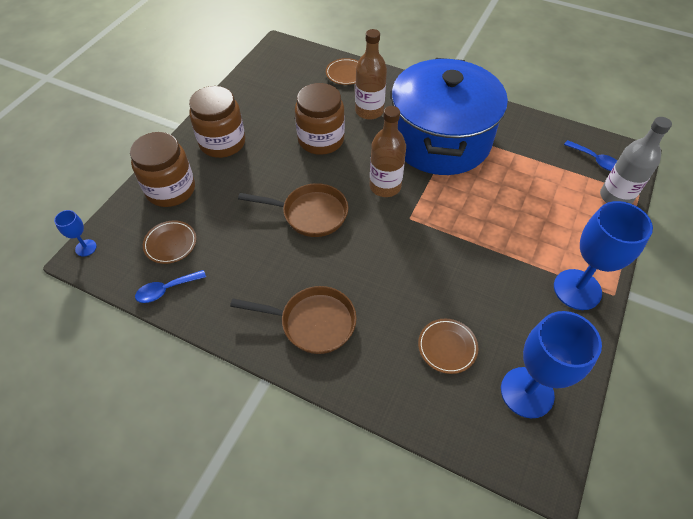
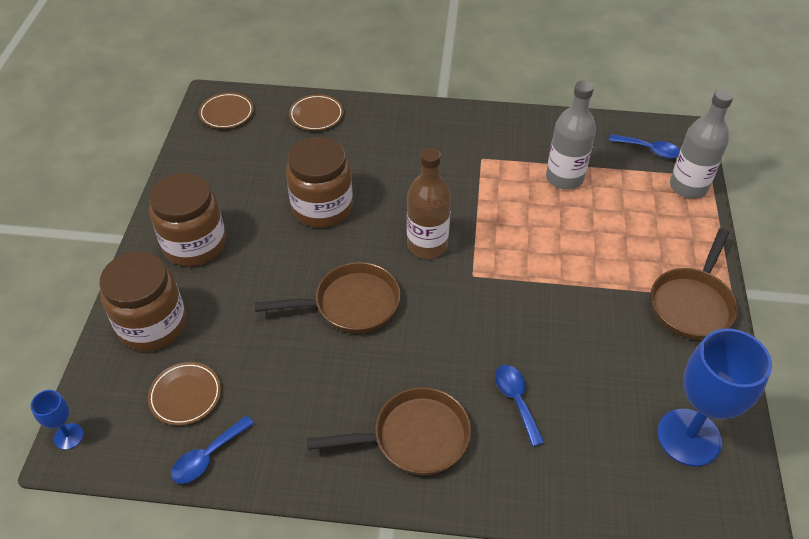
camera: 20 degrees left, 5 degrees down
brown bottle [355,29,387,120] -> none
blue pot [391,58,508,175] -> none
brown plate [418,319,478,374] -> brown plate moved to [199,93,254,129]
blue goblet [554,201,653,310] -> brown pan [651,228,738,340]
none -> blue spoon [495,365,545,447]
none -> grey bottle [546,80,596,190]

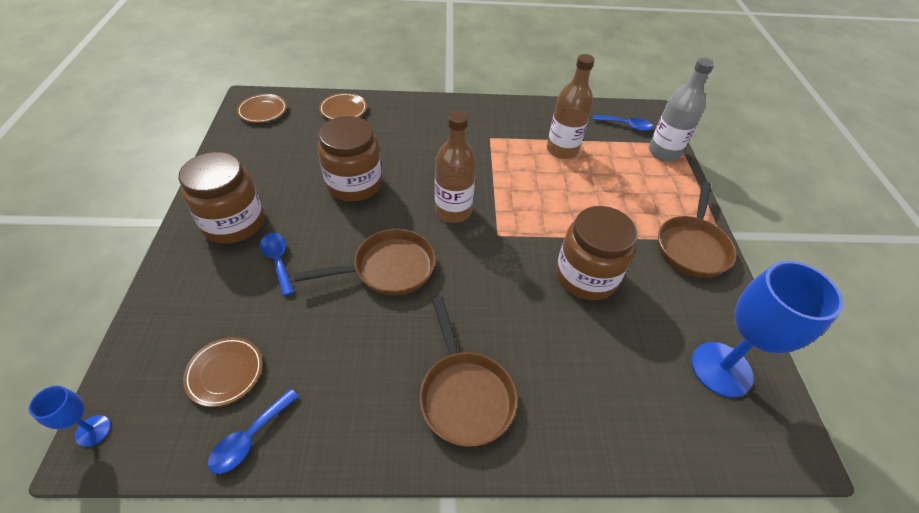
camera: 10 degrees left, 0 degrees up
brown jar [99,252,186,351] -> brown jar moved to [556,206,638,300]
brown pan [307,387,471,475] -> brown pan turned 90 degrees clockwise [419,296,517,447]
blue spoon [495,365,545,447] -> blue spoon moved to [260,233,294,296]
grey bottle [546,80,596,190] -> brown bottle [547,54,595,159]

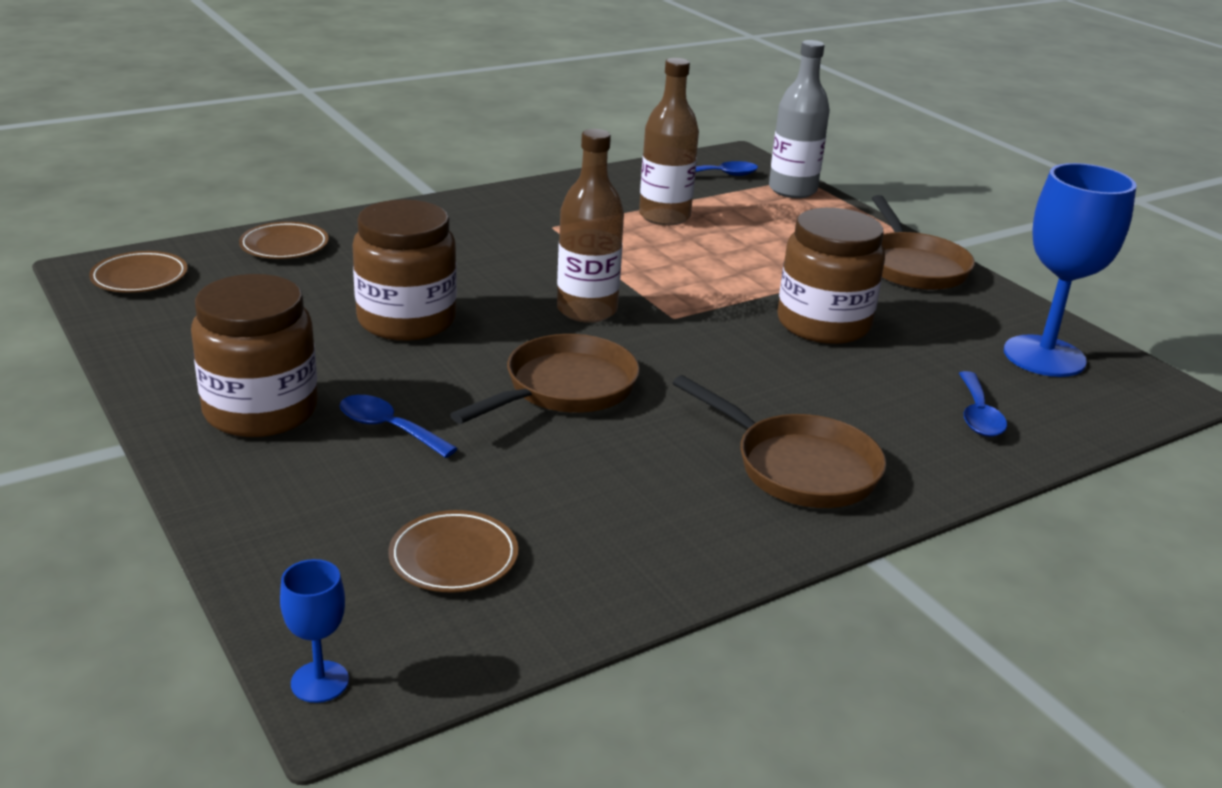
camera: 30 degrees left, 20 degrees down
blue spoon [208,389,299,474] -> blue spoon moved to [959,371,1007,437]

